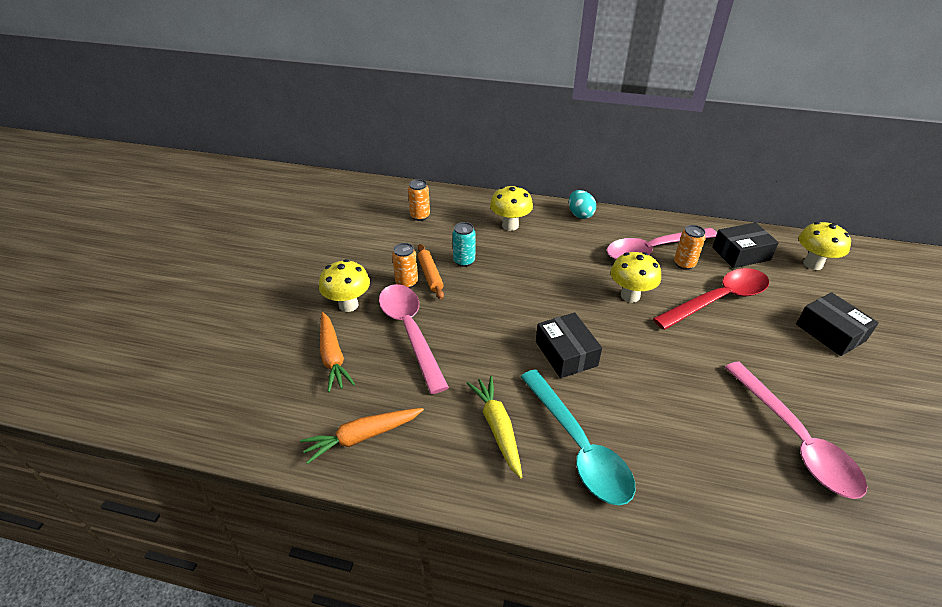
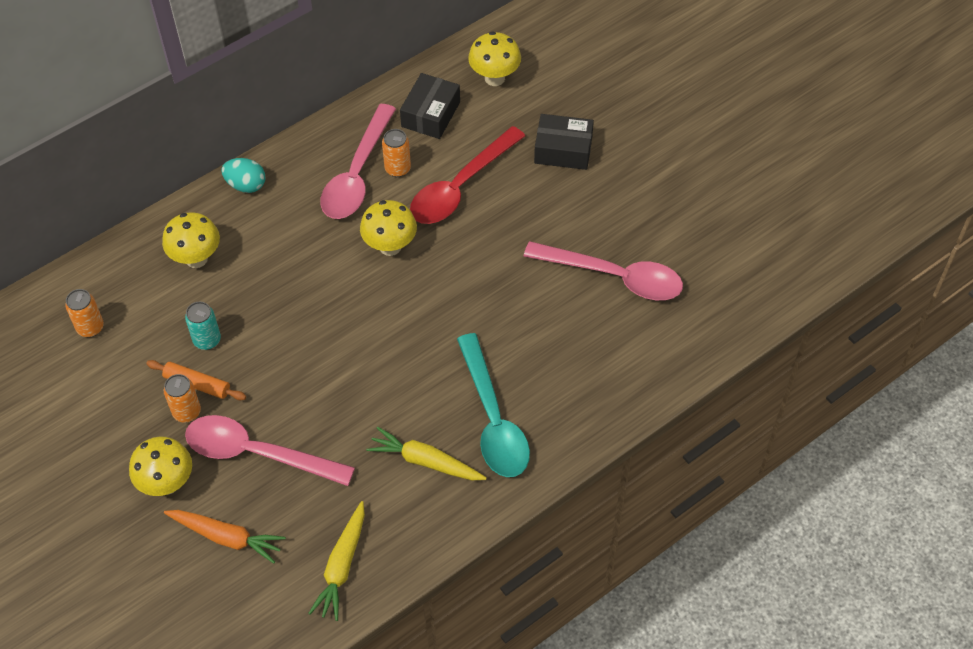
camera: 50 degrees left, 15 degrees up
orange carrot [300,408,424,464] -> yellow carrot [309,501,365,621]
turquoise spoon [520,369,635,505] -> turquoise spoon turned 60 degrees clockwise [457,333,530,477]
black box [536,313,602,378] -> none
red spoon [653,268,769,330] -> red spoon turned 150 degrees counterclockwise [410,126,525,224]

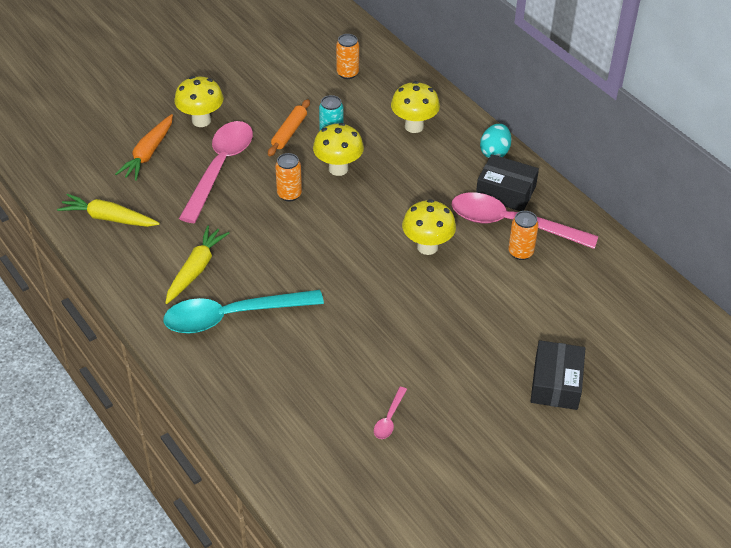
camera: 90 degrees right, 10 degrees down
orange can [164,374,201,422] -> orange can moved to [275,153,302,202]
black box [400,73,460,139] -> black box moved to [476,154,539,211]
red spoon [410,126,525,224] -> none
yellow mushroom [468,32,521,86] -> yellow mushroom moved to [313,123,364,176]
pink spoon [523,241,683,300] -> pink spoon [374,387,407,439], size x0.41

